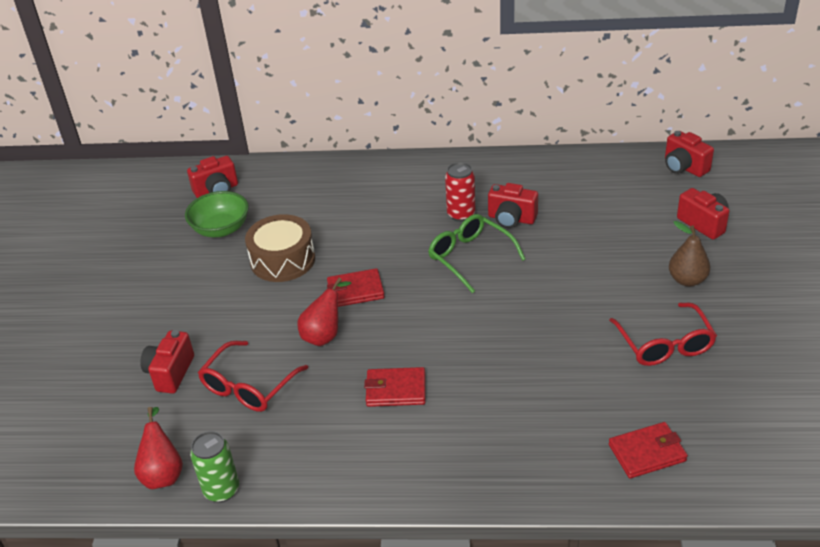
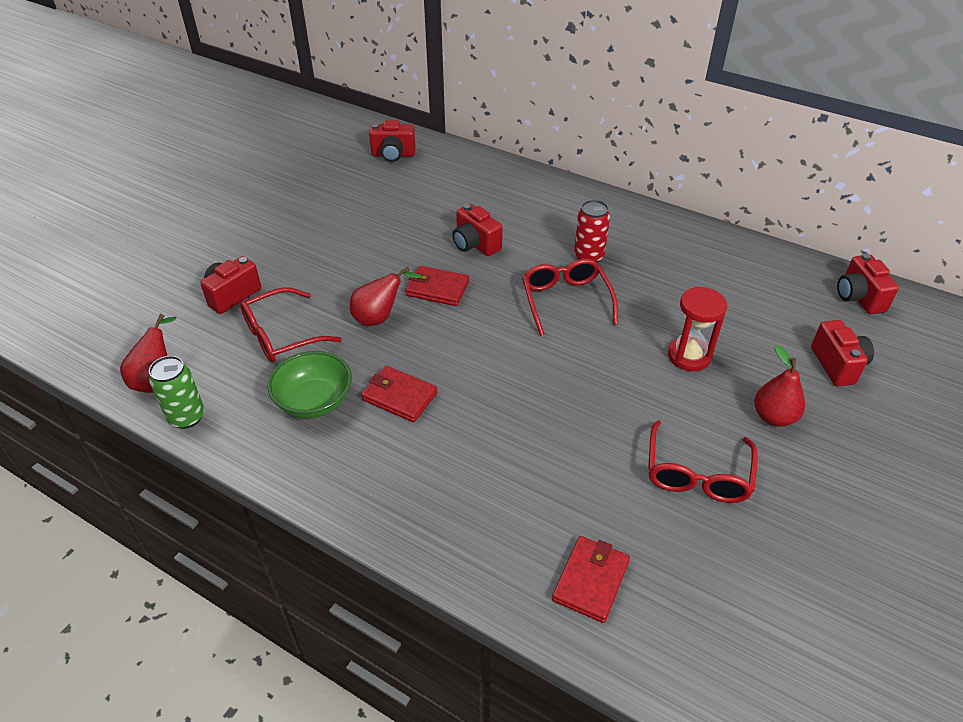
camera: 25 degrees right, 5 degrees up
green bowl [185,191,249,237] -> green bowl moved to [267,351,352,418]
brown drum [245,214,315,282] -> none
green glasses [428,214,525,293] -> red glasses [522,259,618,336]
red camera [488,183,538,228] -> red camera moved to [452,204,503,256]
red wallet [609,422,688,479] -> red wallet turned 75 degrees counterclockwise [552,536,630,623]
brown pear [669,221,710,286] -> red pear [754,345,805,426]
none -> red hourglass [668,286,727,371]

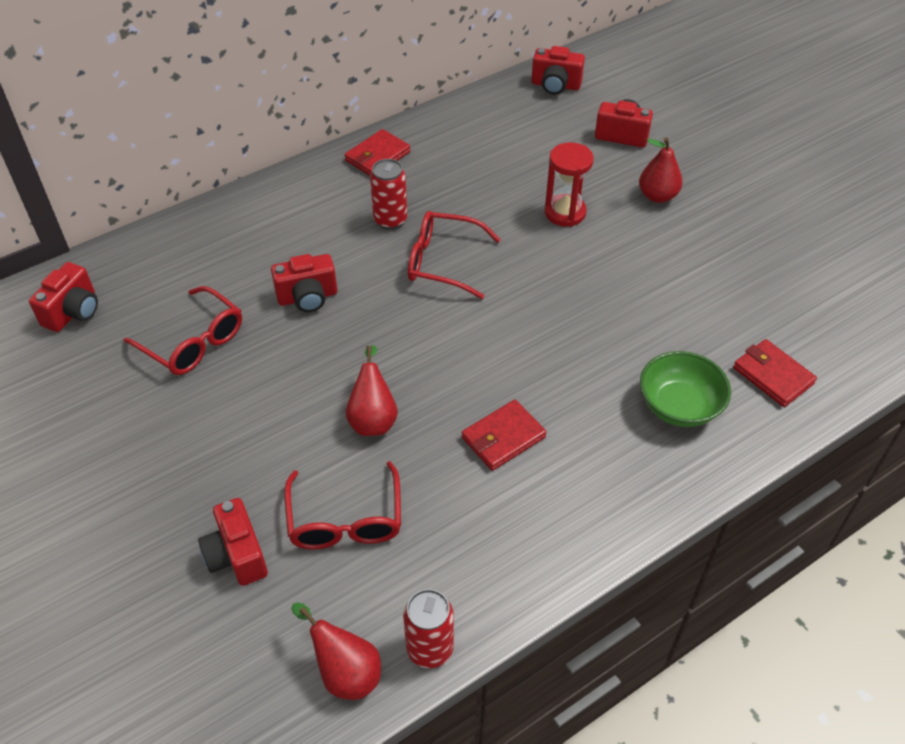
camera: 65 degrees left, 5 degrees up
green can [149,356,204,429] -> red can [403,589,454,668]
green bowl [267,351,352,418] -> green bowl moved to [640,351,731,427]
red wallet [405,266,469,306] -> red wallet moved to [344,129,410,176]
red glasses [648,420,758,503] -> red glasses moved to [123,286,242,375]

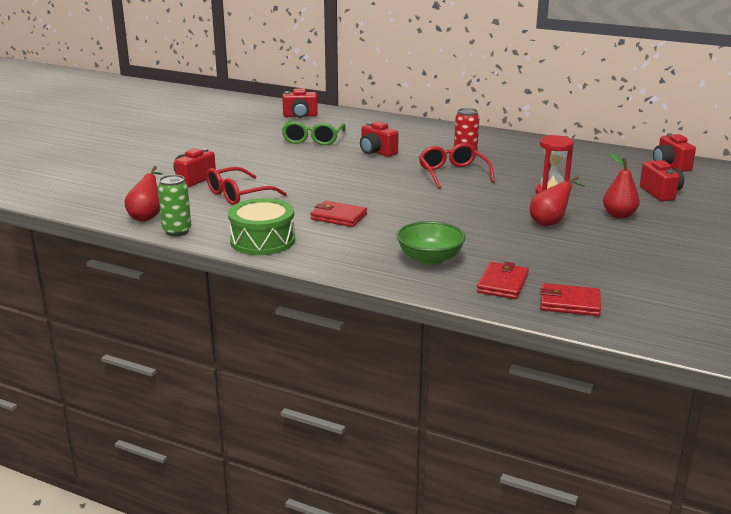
camera: 60 degrees right, 25 degrees down
red glasses [123,286,242,375] -> green glasses [281,120,345,145]
red wallet [344,129,410,176] -> red wallet moved to [540,283,601,316]
red pear [346,345,398,436] -> red pear moved to [530,175,585,226]
red can [403,589,454,668] -> green can [158,175,191,236]
none -> green drum [228,198,295,255]

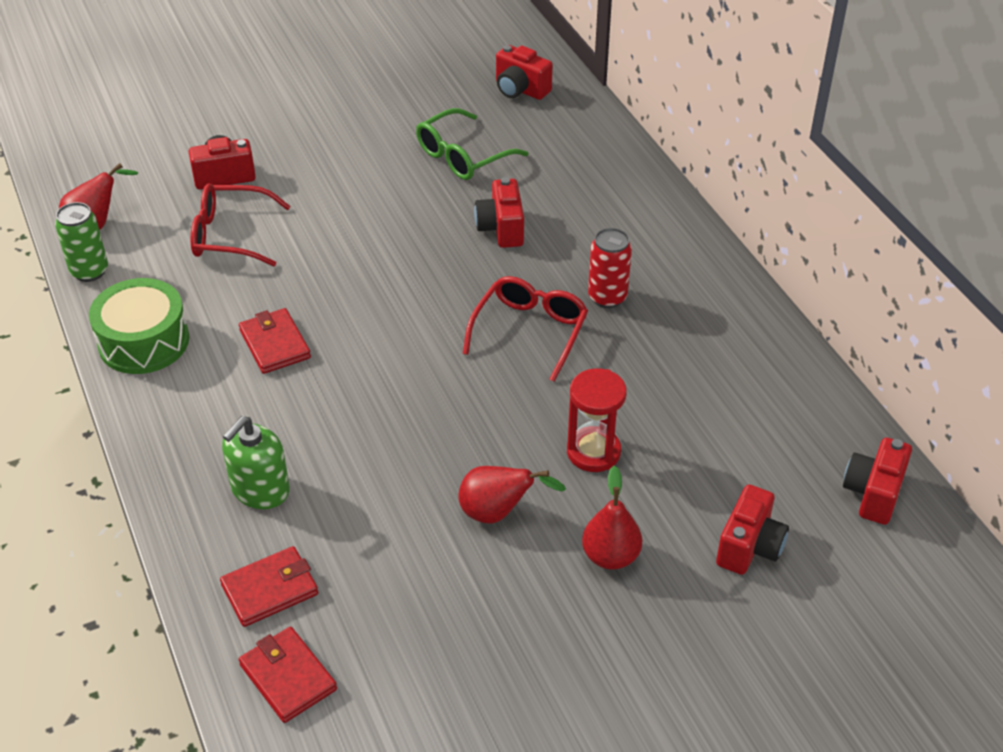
camera: 40 degrees right, 20 degrees up
green bowl [397,221,466,265] -> green soap dispenser [222,416,290,509]

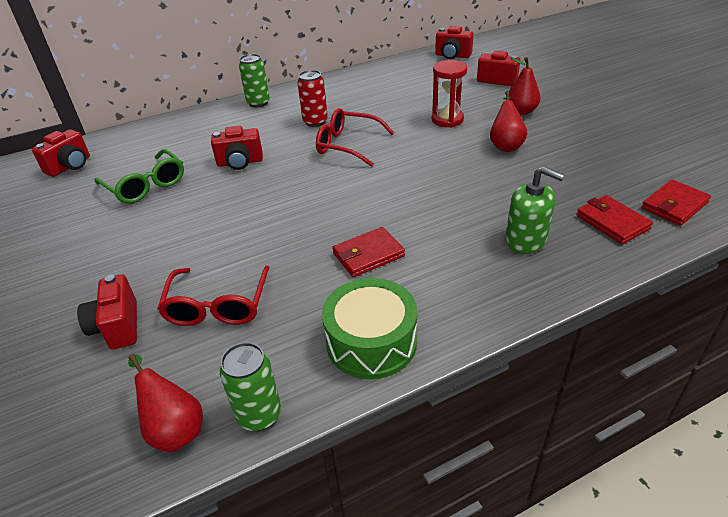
camera: 90 degrees left, 5 degrees down
none -> green can [239,54,270,108]

